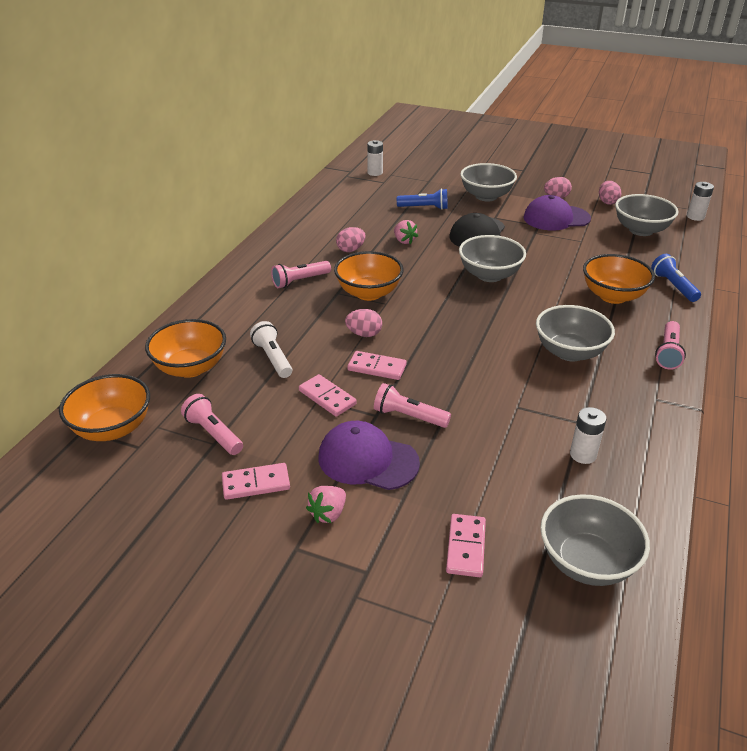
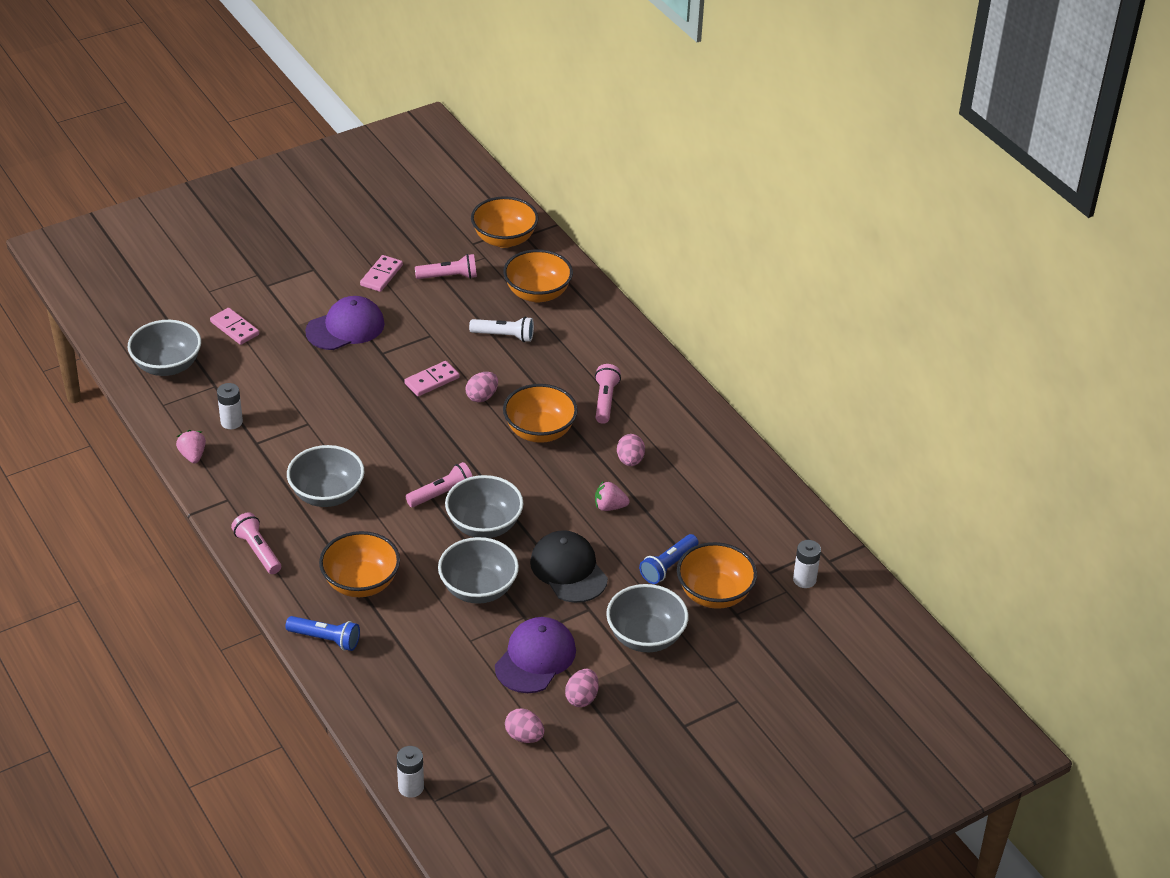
camera: 125 degrees right, 5 degrees up
pink domino [299,374,357,417] -> none
pink strawberry [306,486,346,523] -> pink strawberry moved to [176,430,206,463]
pink flashlight [374,383,451,428] -> pink flashlight moved to [406,462,473,507]
grey bowl [615,194,679,236] -> grey bowl moved to [438,537,519,604]
none -> orange bowl [677,542,757,609]

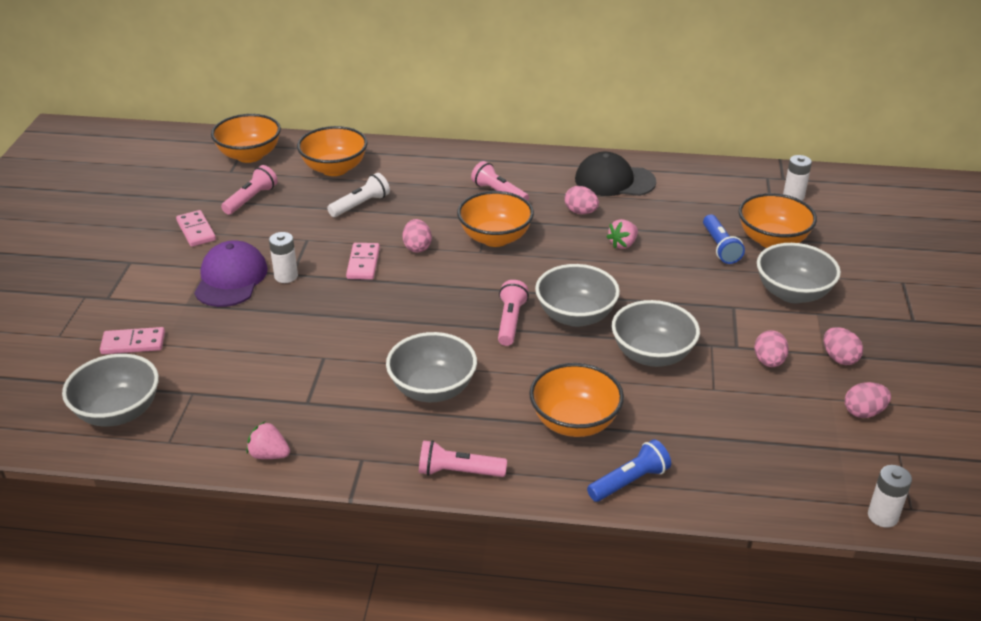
camera: 50 degrees left, 5 degrees down
white battery [217,383,243,429] -> white battery moved to [269,232,298,283]
purple cap [495,617,576,693] -> pink egg [754,330,789,367]
black cap [530,530,608,603] -> black cap moved to [575,152,656,196]

